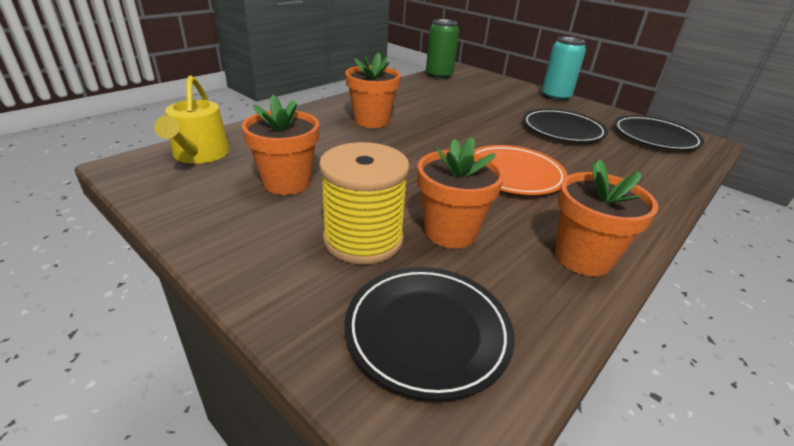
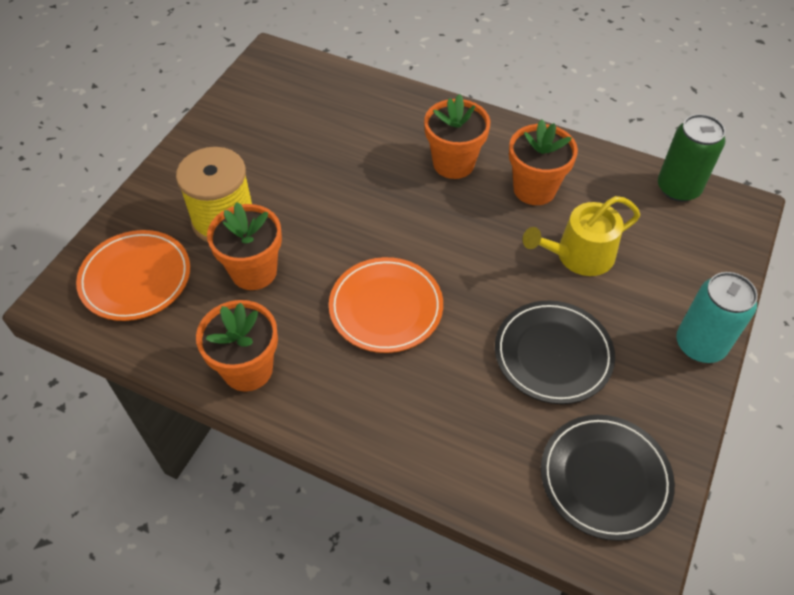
camera: 75 degrees right, 20 degrees up
yellow watering can [154,76,230,164] -> yellow watering can moved to [523,196,640,276]
orange flower pot [241,95,319,195] -> orange flower pot moved to [509,119,578,205]
black plate [344,267,515,401] -> orange plate [76,230,190,321]

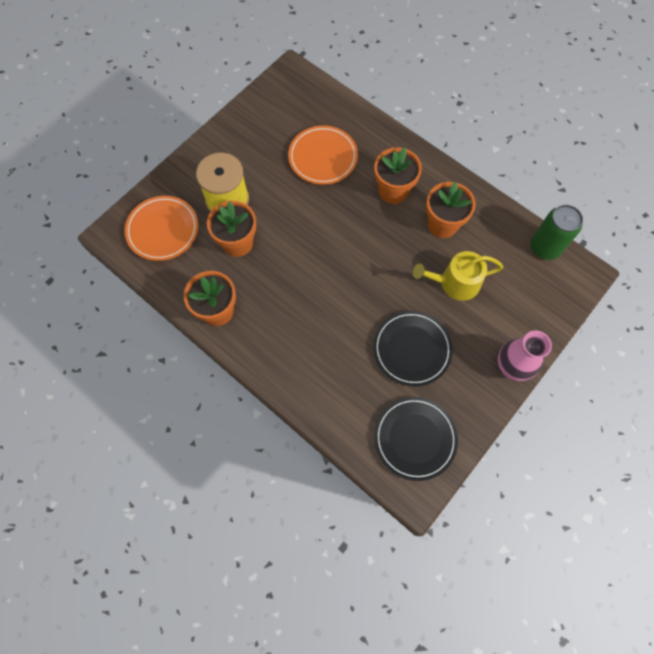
camera: 15 degrees right, 15 degrees up
orange plate [329,257,443,353] -> orange plate moved to [288,125,358,185]
turquoise can [676,272,758,363] -> pink vase [498,330,552,381]

